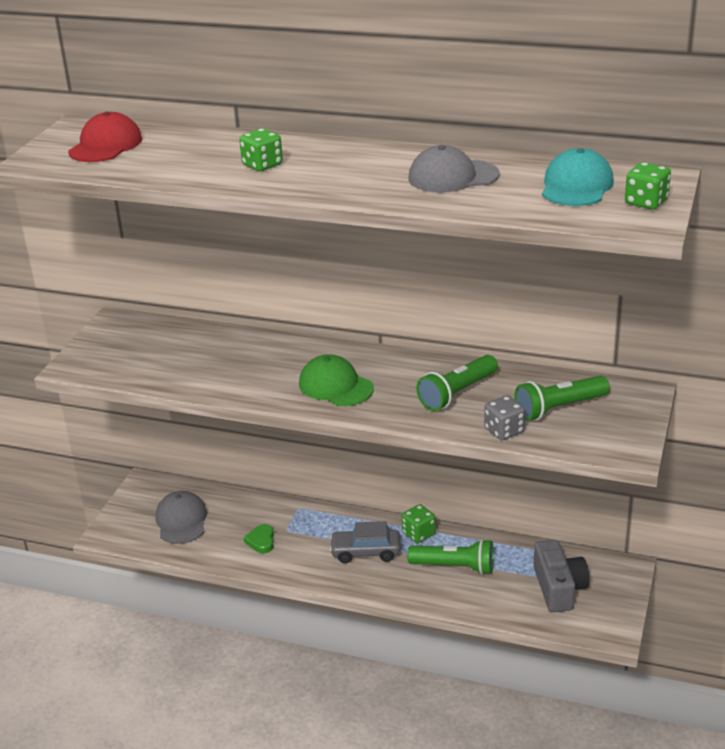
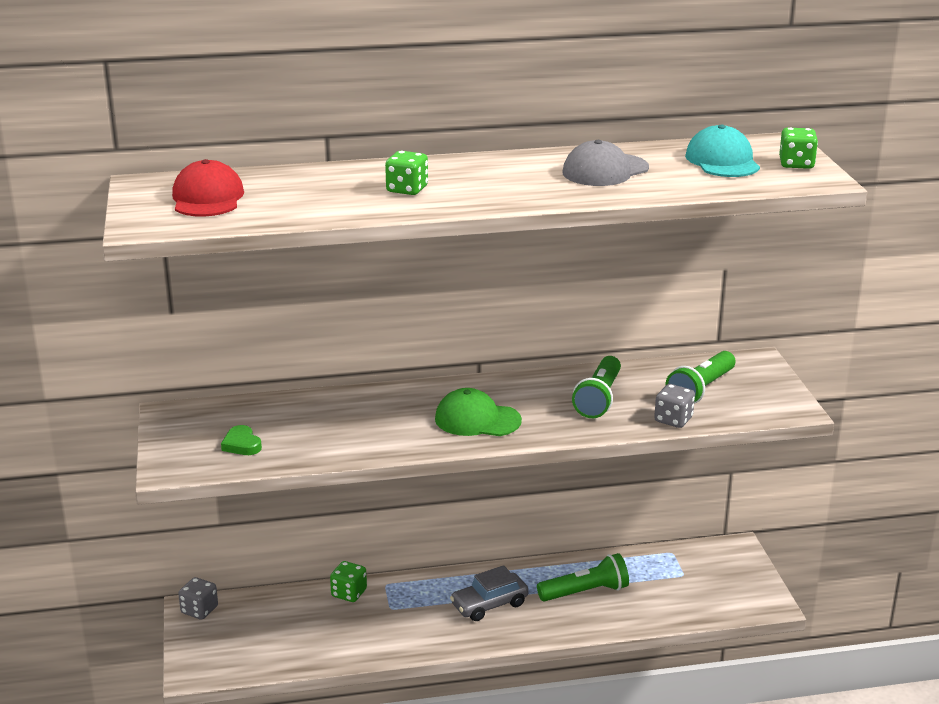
camera: 30 degrees left, 5 degrees down
grey cap [155,491,207,544] -> none
green heart [244,524,274,553] -> green heart moved to [221,425,262,455]
green dice [402,504,436,543] -> green dice moved to [330,561,367,602]
grey camera [534,540,589,613] -> none
none -> grey dice [178,577,218,620]

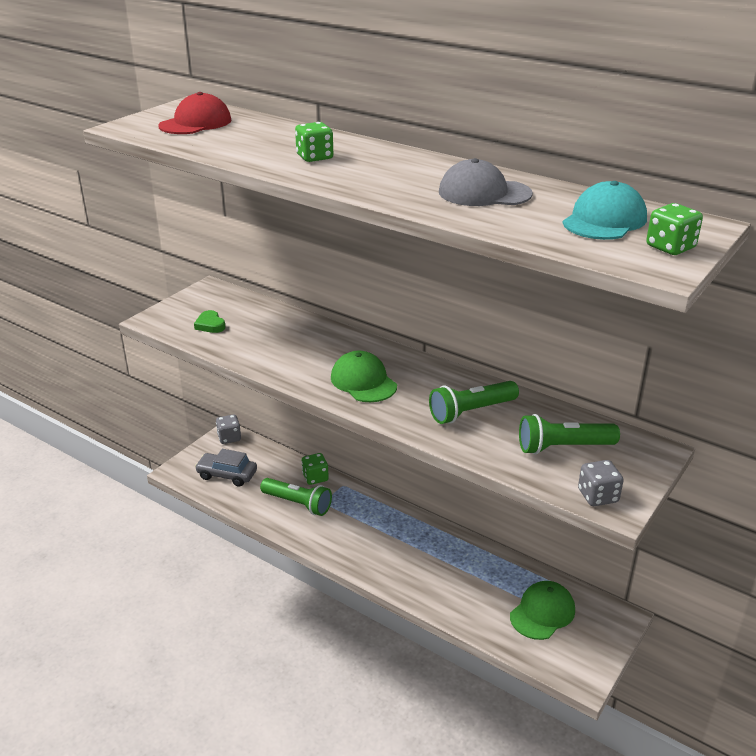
camera: 45 degrees right, 5 degrees up
green heart [221,425,262,455] -> green heart turned 45 degrees counterclockwise [194,310,226,333]
grey car [450,565,529,621] -> grey car moved to [195,449,257,487]
green flashlight [537,553,629,602] -> green flashlight moved to [260,478,332,516]
grey dice [654,384,695,428] -> grey dice moved to [578,460,624,506]
none -> green cap [510,581,575,640]

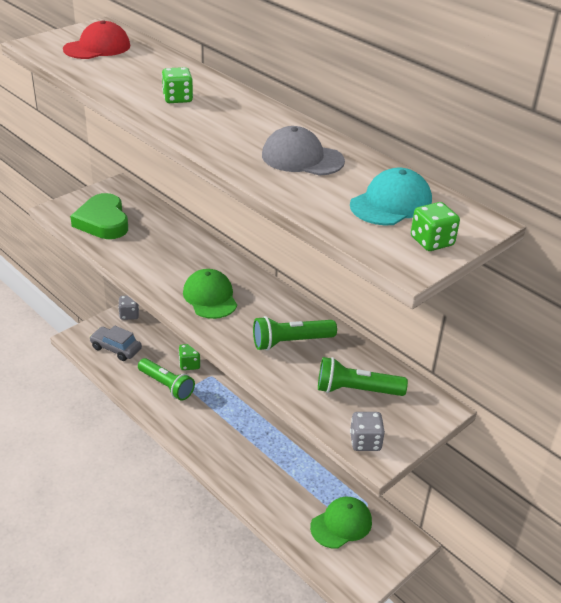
camera: 10 degrees right, 5 degrees up
green heart [194,310,226,333] -> green heart [70,193,128,239], size x2.11

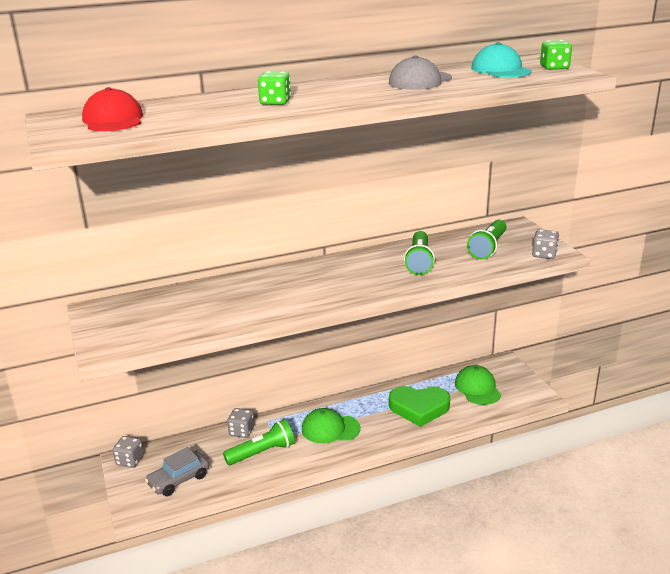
camera: 65 degrees left, 10 degrees down
green heart [70,193,128,239] -> green heart moved to [389,386,450,427]
green dice [179,344,200,370] -> grey dice [227,408,254,438]
green cap [183,269,237,319] -> green cap moved to [302,408,361,444]

